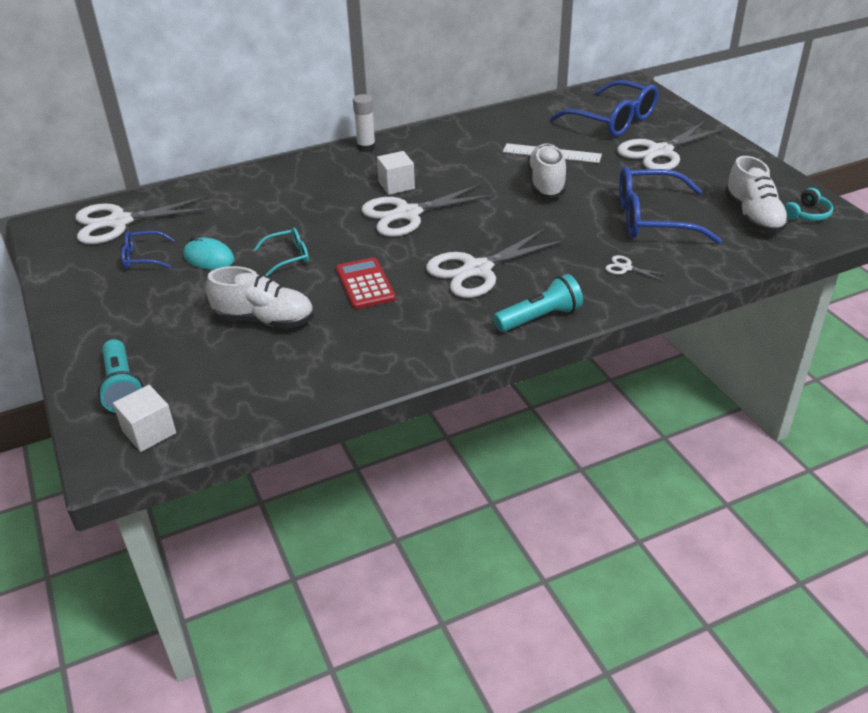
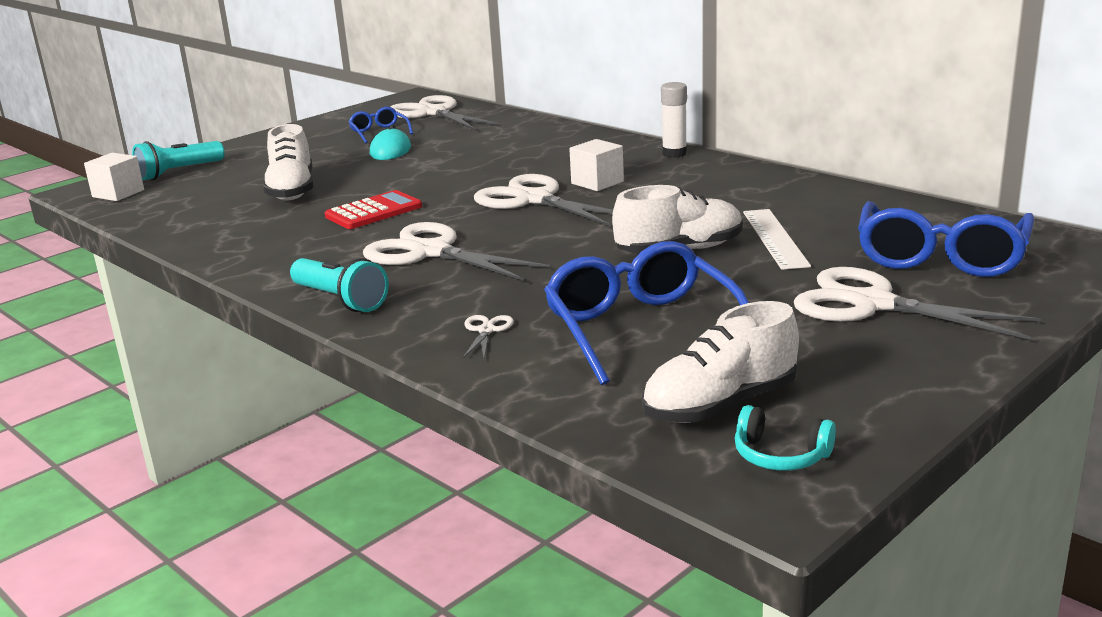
camera: 70 degrees right, 15 degrees down
turquoise glasses [254,227,309,277] -> none

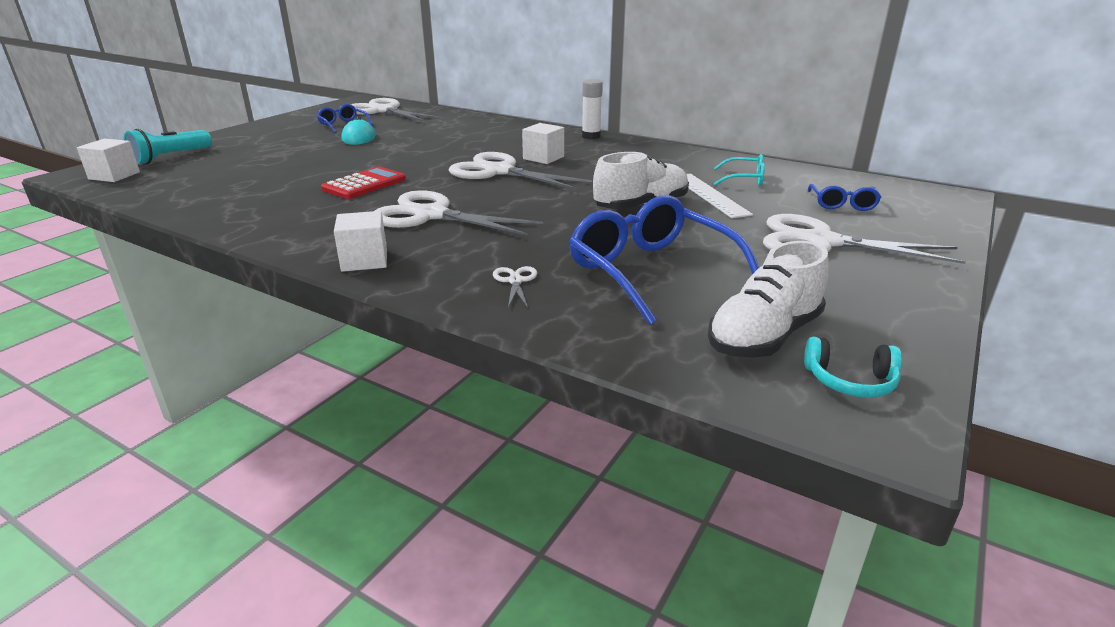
camera: 15 degrees left, 5 degrees up
white shoe [263,124,314,200] -> none
turquoise flashlight [290,258,389,312] -> white cube [334,211,387,272]
blue glasses [858,201,1034,277] -> blue glasses [808,184,881,211], size x0.50
none -> turquoise glasses [714,154,765,186]

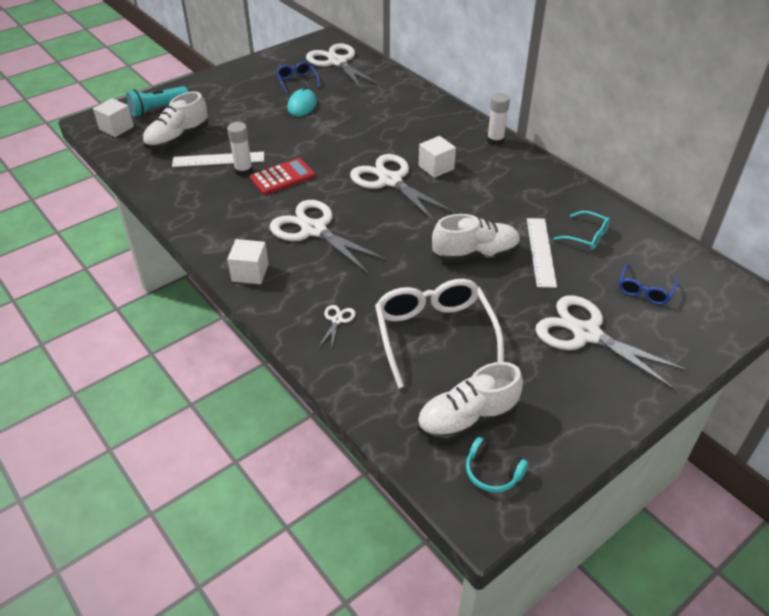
camera: 20 degrees right, 15 degrees up
blue glasses [569,195,759,325] -> white glasses [375,279,504,388]
none -> white shoe [142,92,209,149]
none -> white ruler [172,152,264,167]
none -> white glue stick [227,122,253,176]

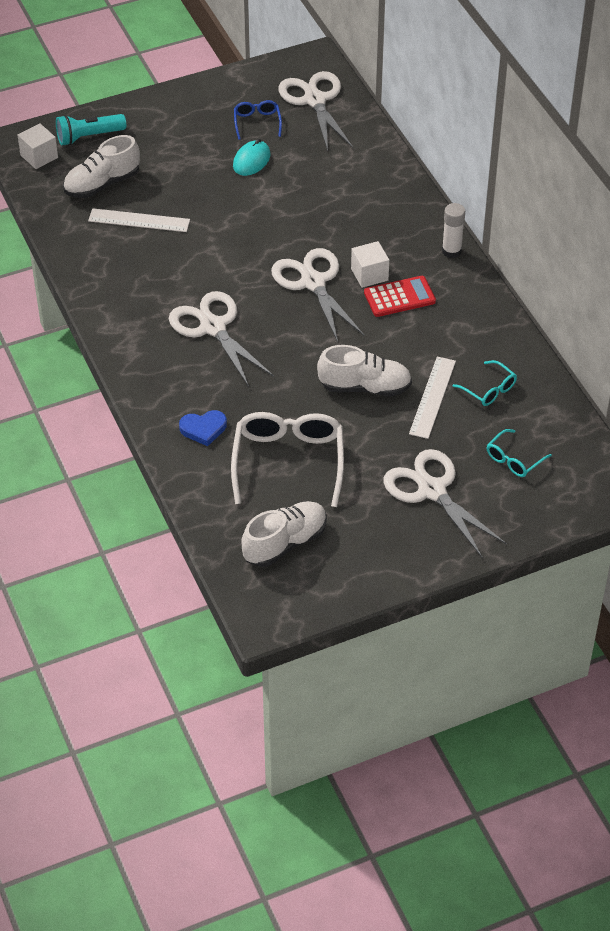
camera: 15 degrees right, 5 degrees up
white glue stick [227,122,253,176] -> none
white cube [227,239,269,284] -> none
red calculator [250,158,315,195] -> red calculator moved to [364,276,436,317]
white scissors [318,305,356,350] -> blue heart [179,410,227,446]
white shoe [417,362,523,442] -> white shoe turned 150 degrees clockwise [242,501,327,567]
turquoise headphones [466,437,528,493] -> none
blue glasses [619,264,678,305] -> turquoise glasses [487,429,552,477]

